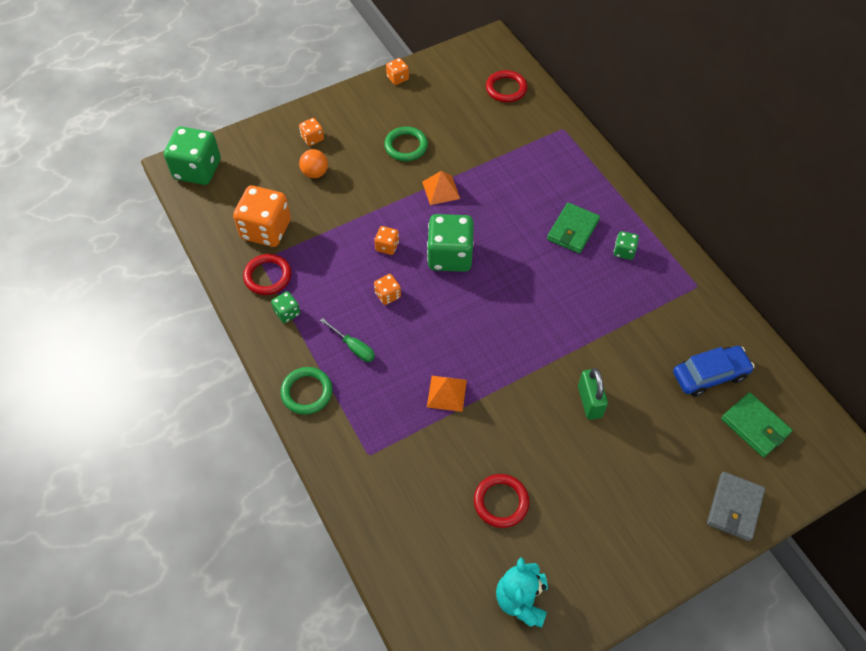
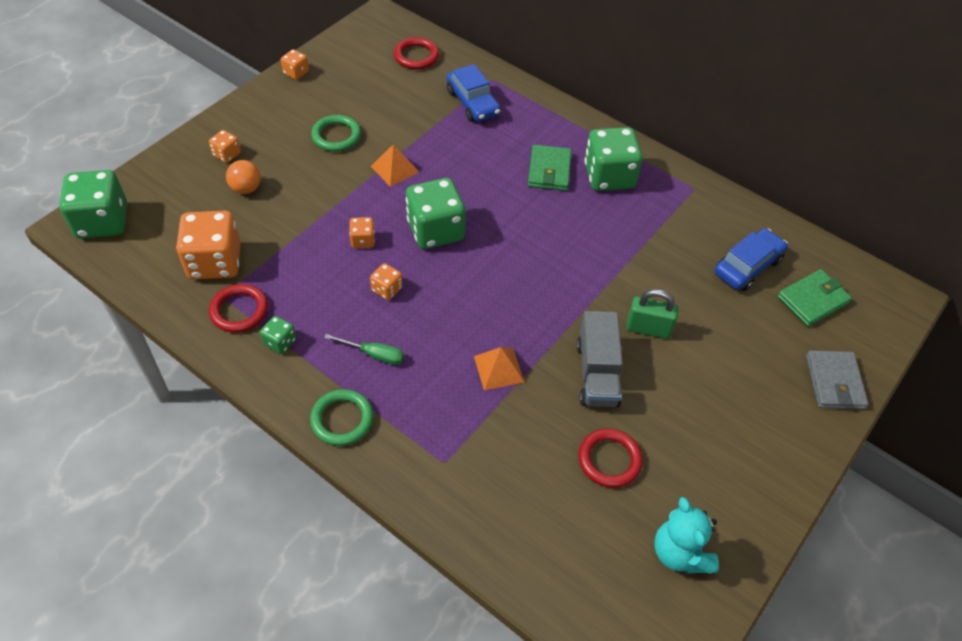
camera: 25 degrees left, 5 degrees down
green padlock [578,368,608,420] -> green padlock turned 45 degrees counterclockwise [626,289,679,339]
green dice [614,231,639,260] -> green dice [584,127,643,191], size x2.13
green wallet [721,392,792,457] -> green wallet turned 60 degrees counterclockwise [777,269,852,327]
none -> blue car [447,64,501,122]
none -> grey truck [577,311,623,407]

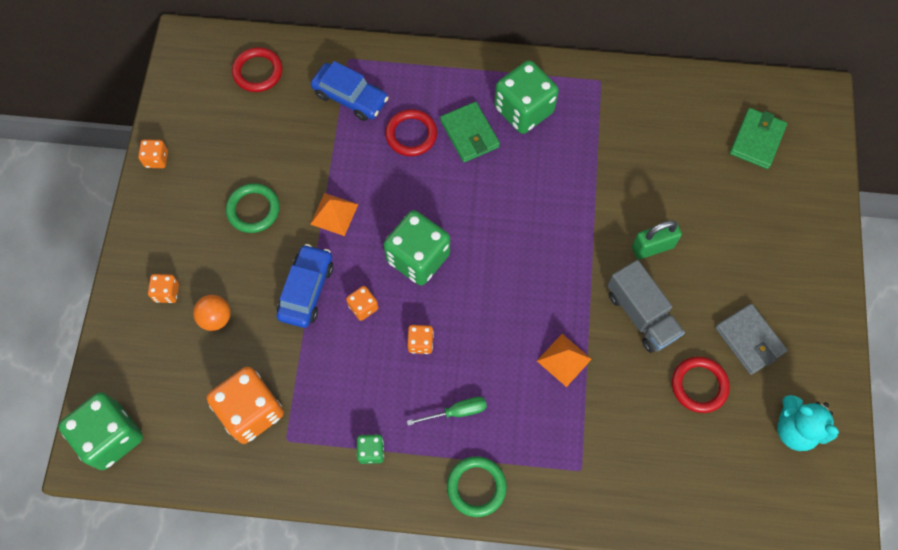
camera: 30 degrees left, 15 degrees up
red ring [209,284,268,333] -> red ring moved to [385,109,437,156]
blue car [714,228,788,291] -> blue car moved to [277,244,333,328]
grey wallet [806,350,868,409] -> grey wallet moved to [715,304,788,375]

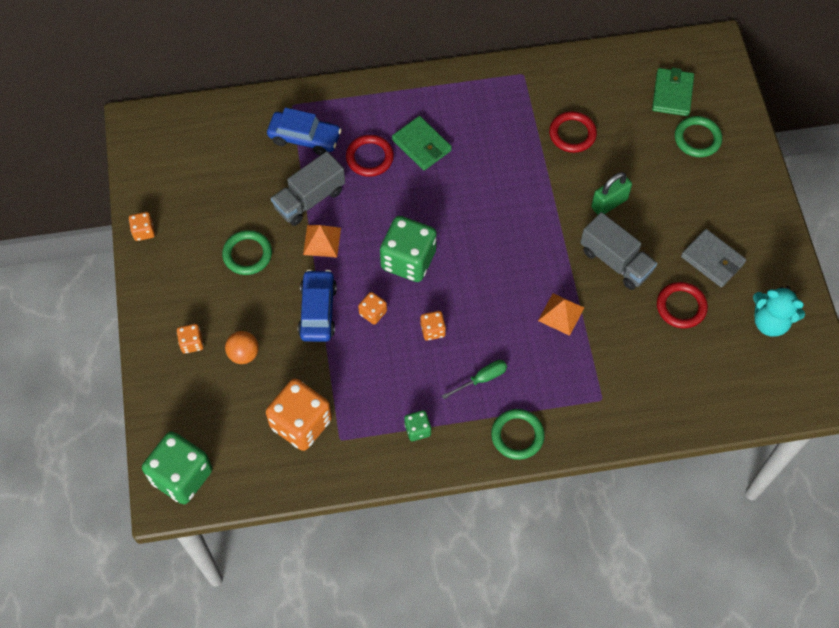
camera: 15 degrees left, 5 degrees down
red ring [232,47,282,92] -> red ring moved to [549,111,597,153]
green dice [494,60,559,134] -> none
none -> grey truck [271,151,345,226]
none -> green ring [675,116,722,157]

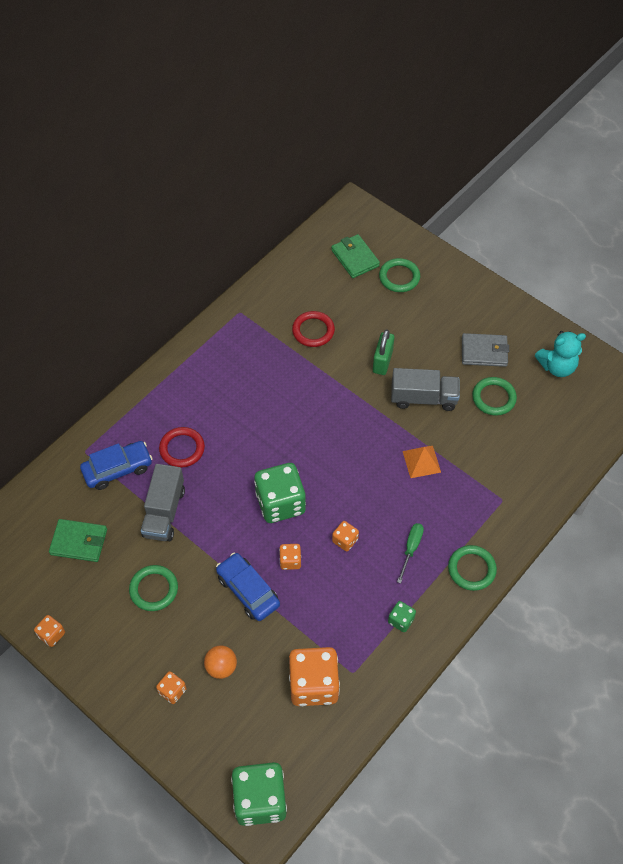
camera: 40 degrees left, 5 degrees down
orange pyramid [303,225,341,258] -> none
green wallet [392,116,452,171] -> green wallet moved to [49,519,107,562]
red ring [657,282,708,328] -> green ring [472,377,517,416]

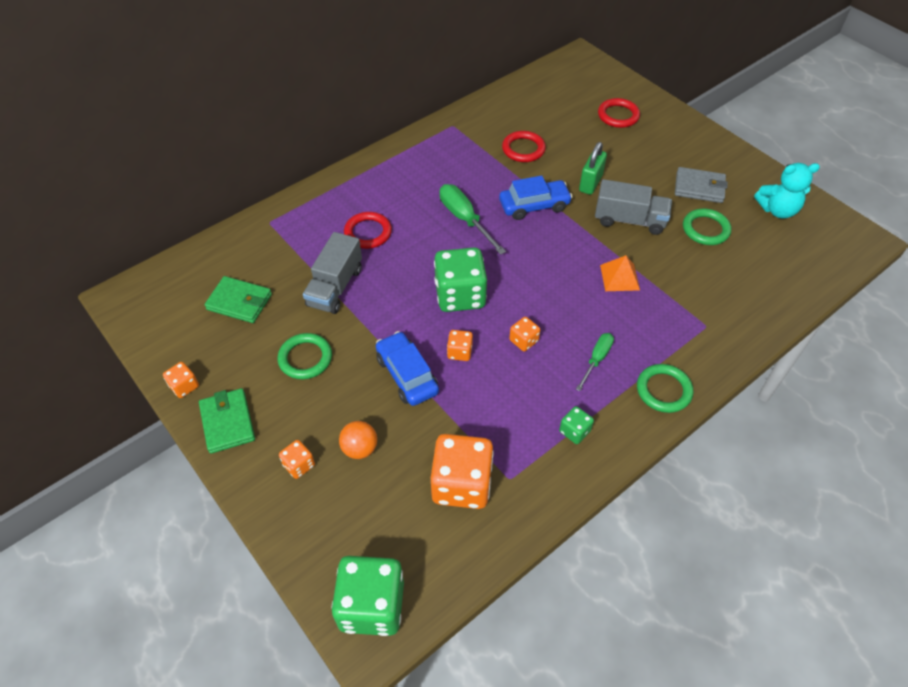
camera: 10 degrees right, 5 degrees down
blue car [80,441,152,490] -> blue car moved to [499,176,573,220]
green wallet [331,234,380,278] -> green wallet moved to [199,388,255,454]
green ring [379,258,420,292] -> red ring [598,98,640,128]
none -> green screwdriver [440,184,506,255]

